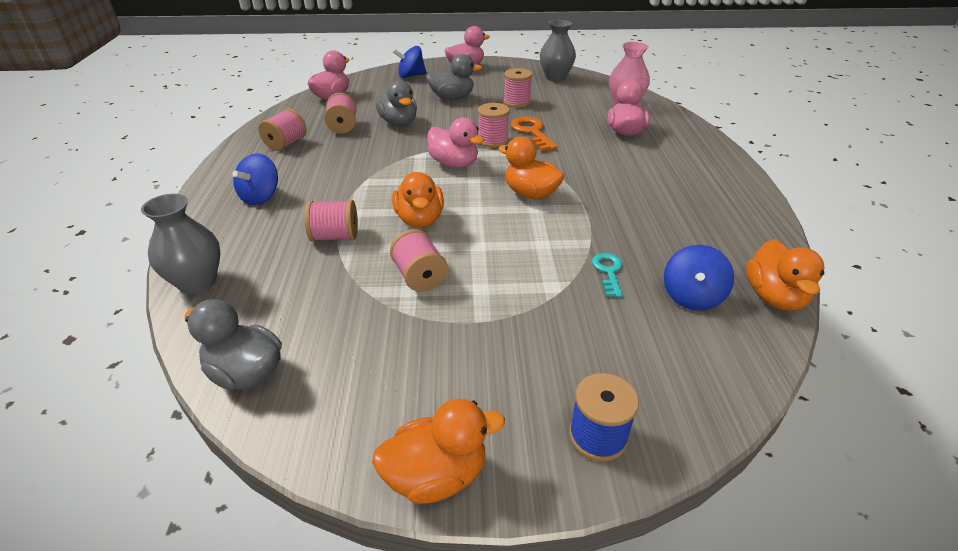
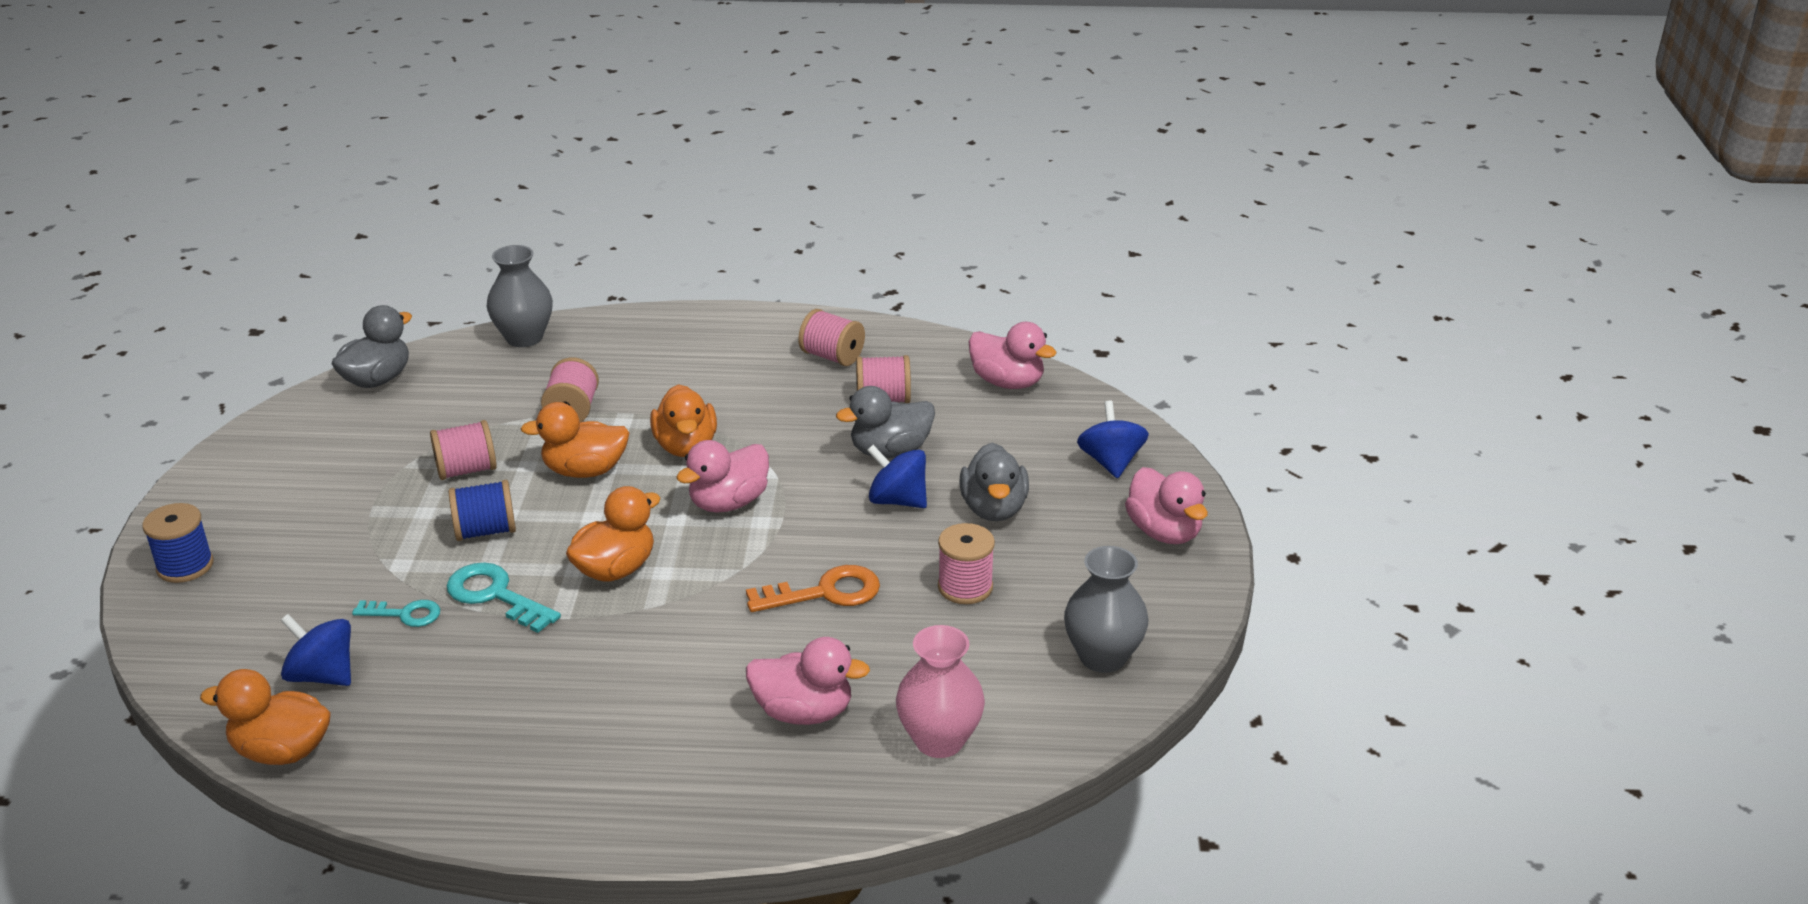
camera: 95 degrees right, 5 degrees down
blue spinning top [232,153,278,205] -> blue spinning top moved to [867,445,927,508]
orange duck [372,399,505,504] -> orange duck moved to [650,384,717,457]
pink spool [478,103,510,148] -> none
none -> turquoise key [447,562,561,633]
none -> blue spool [448,480,516,541]

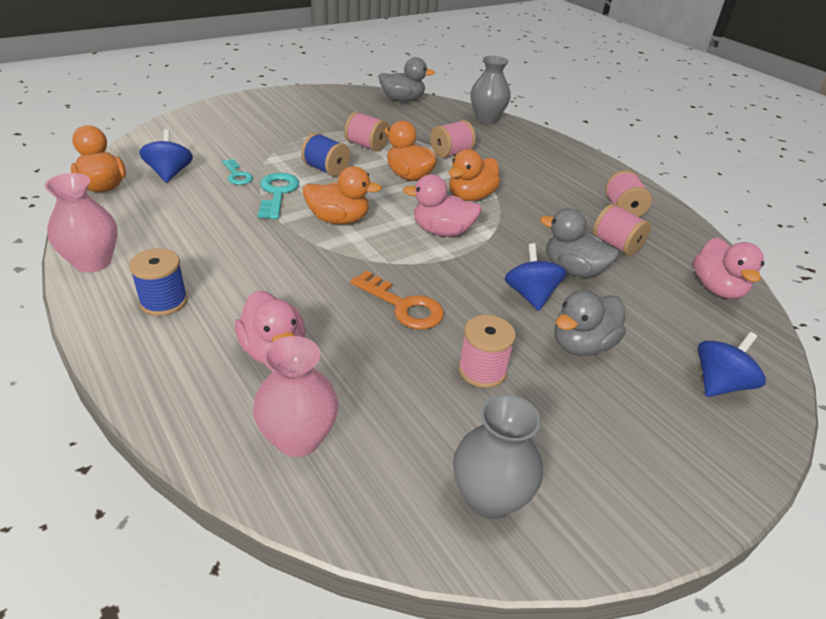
camera: 50 degrees right, 5 degrees up
blue spool [142,503,213,583] -> blue spool moved to [129,248,188,316]
pink duck [1125,467,1208,544] -> none
none -> pink vase [44,173,118,273]

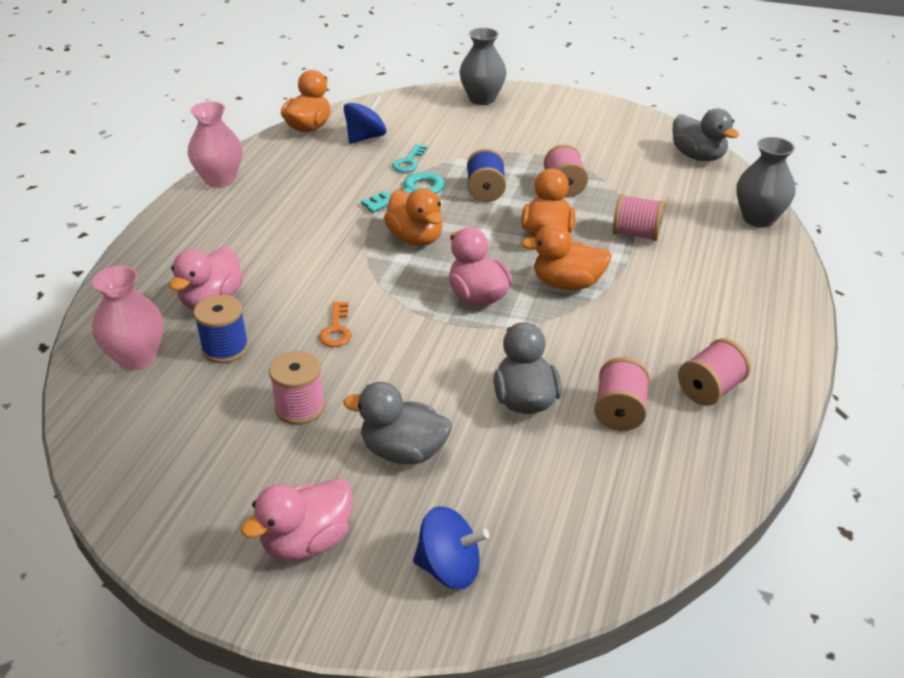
camera: 55 degrees right, 0 degrees up
blue spool [129,248,188,316] -> blue spool moved to [193,295,249,363]
orange key [350,271,444,329] -> orange key [319,301,351,347], size x0.64
grey vase [453,394,543,519] -> grey vase moved to [459,28,506,105]
blue spinning top [505,243,566,311] -> none
pink duck [693,237,764,299] -> pink duck moved to [241,478,353,561]

